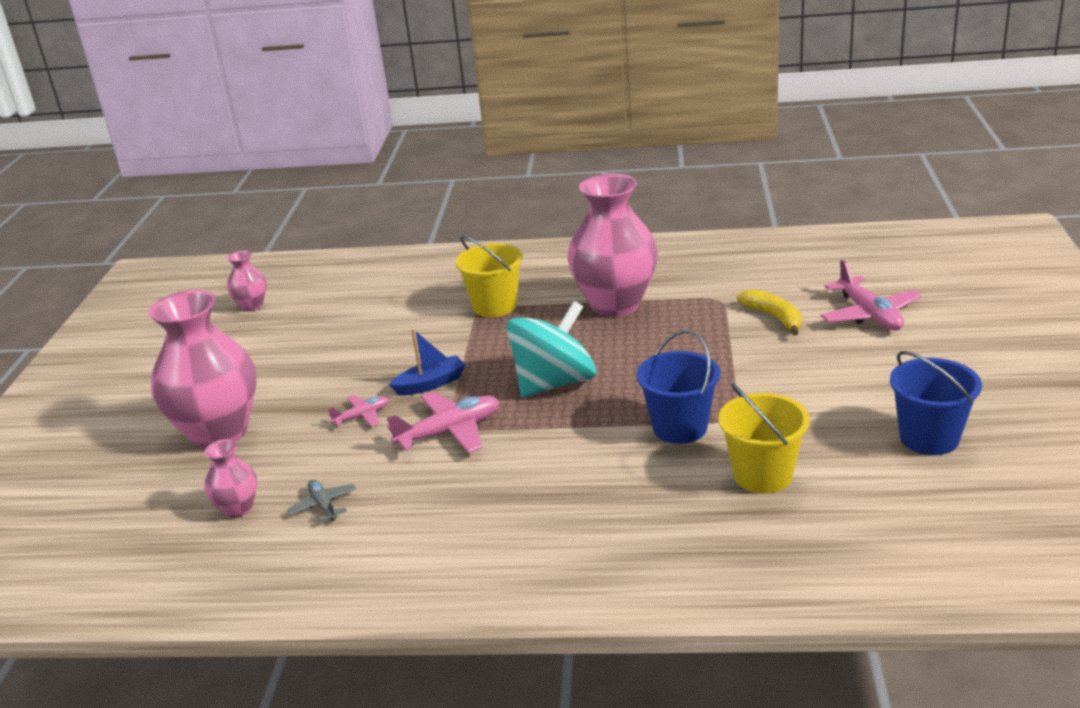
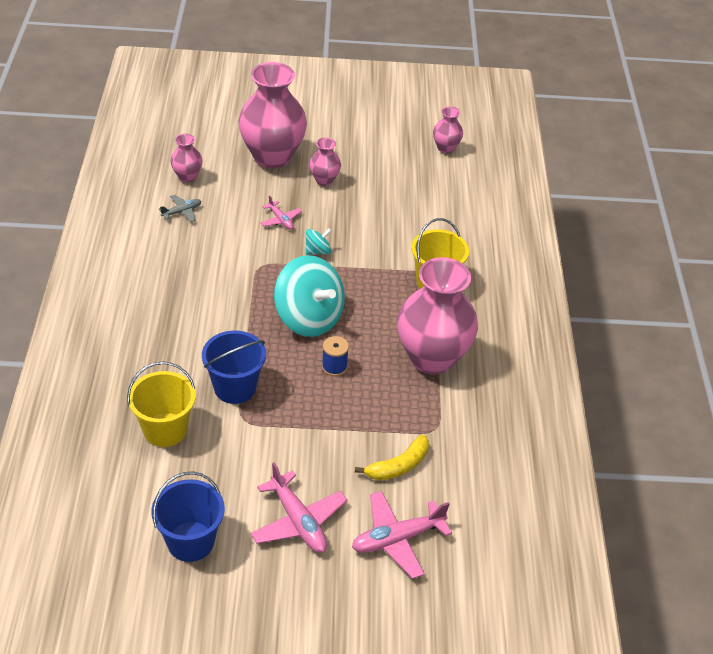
camera: 80 degrees right, 15 degrees up
pink plane [387,391,499,453] -> pink plane moved to [250,462,347,553]
blue boat [389,329,465,395] -> turquoise spinning top [306,228,332,255]
none -> pink vase [309,137,341,186]
none -> blue spool [322,336,349,376]

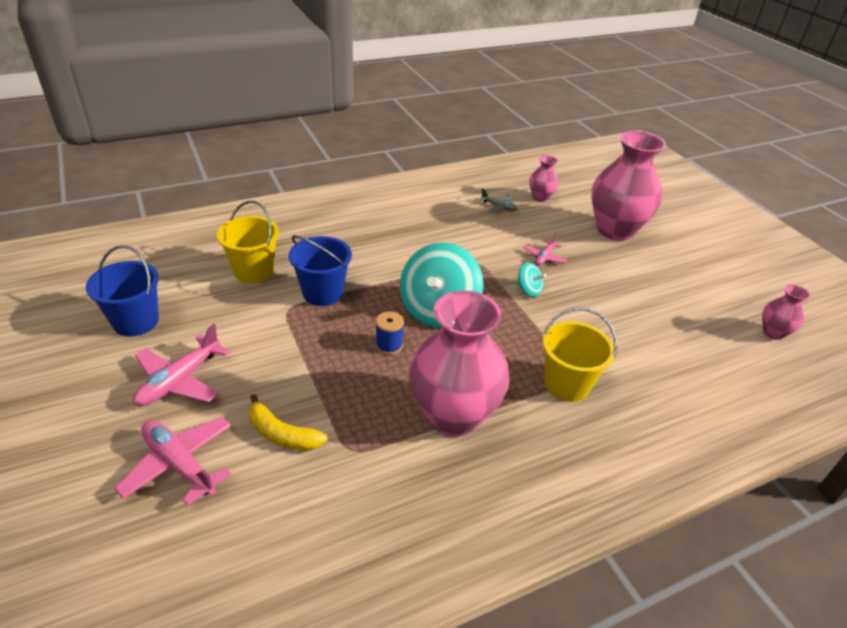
camera: 65 degrees right, 5 degrees down
pink vase [309,137,341,186] -> none

